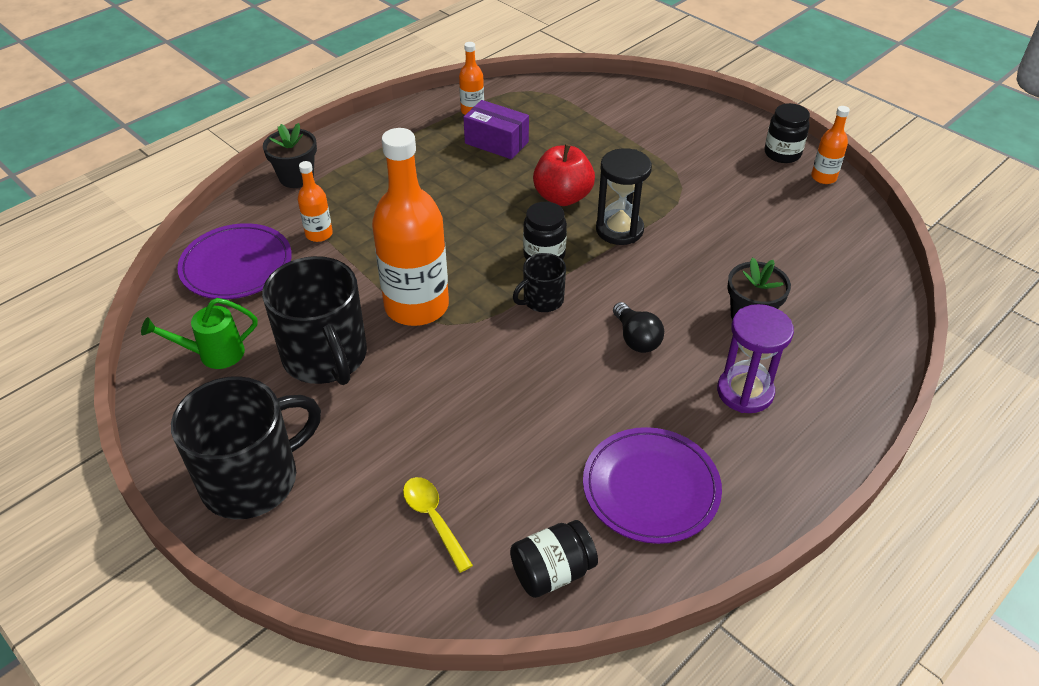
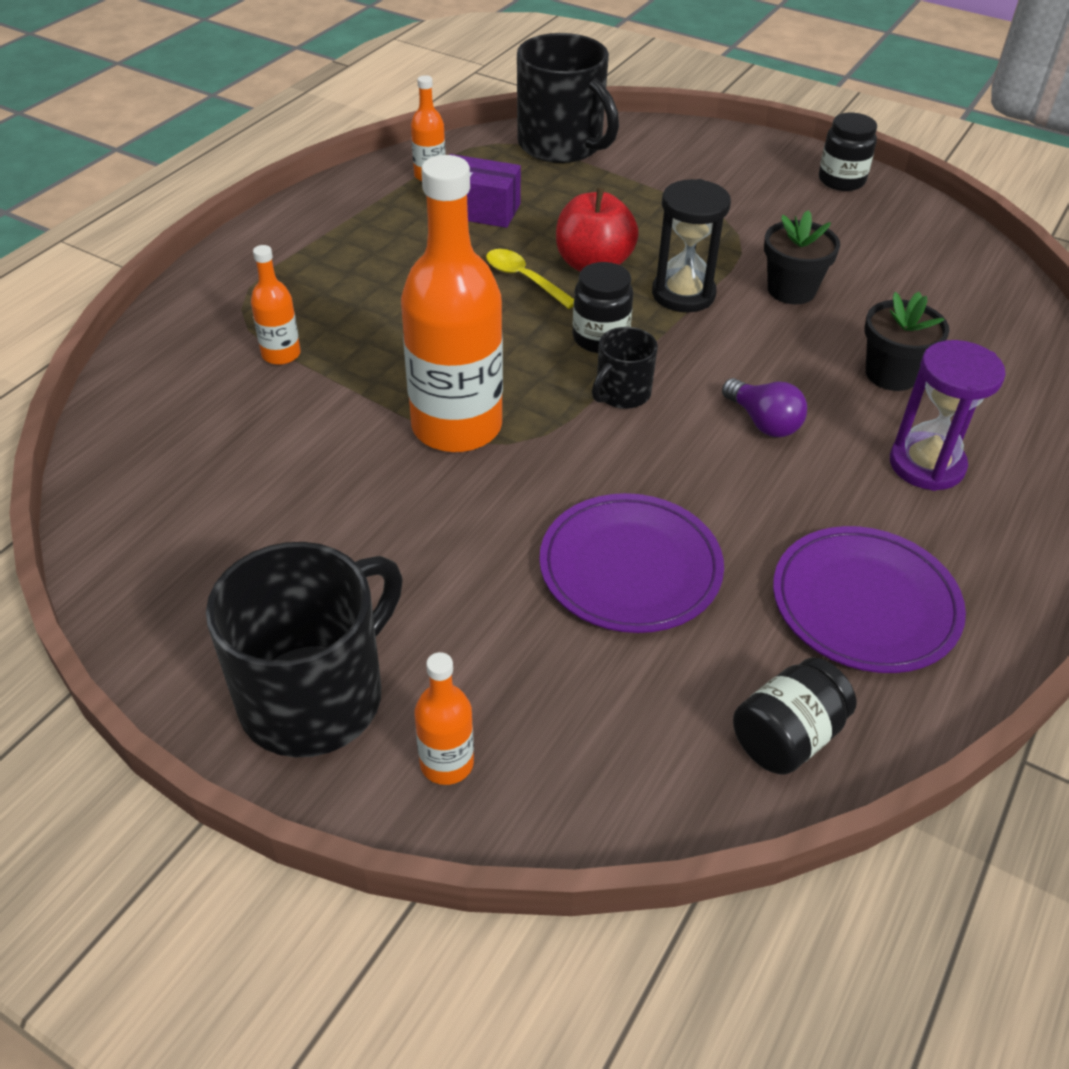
camera: 15 degrees left, 0 degrees up
green watering can [141,298,257,369] -> none
purple plate [177,223,292,299] -> purple plate moved to [539,493,724,633]
black mug [262,256,367,385] -> black mug moved to [517,33,619,163]
black flower pot [263,123,317,188] -> black flower pot moved to [764,210,840,304]
yellow spoon [403,477,473,573] -> yellow spoon moved to [486,249,574,309]
black light bulb [613,302,664,353] -> purple light bulb [722,378,807,437]
orange bottle [811,106,850,184] -> orange bottle moved to [415,652,474,785]

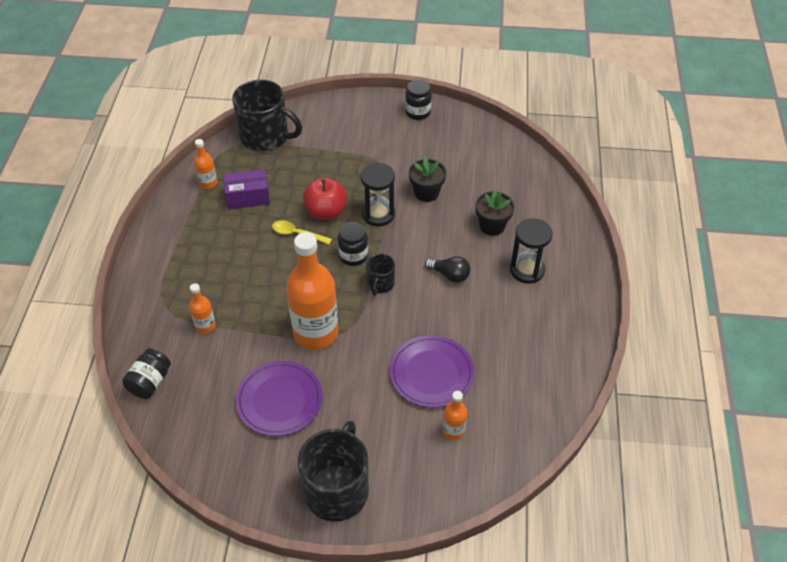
camera: 25 degrees left, 5 degrees up
orange bottle [415,652,474,785] -> orange bottle moved to [443,391,467,440]
purple light bulb [722,378,807,437] -> black light bulb [425,256,470,283]
black jar [733,658,857,775] -> black jar moved to [122,348,171,399]
purple plate [773,526,966,673] -> purple plate moved to [236,361,323,436]
purple hourglass [890,340,1006,491] -> black hourglass [510,218,553,284]

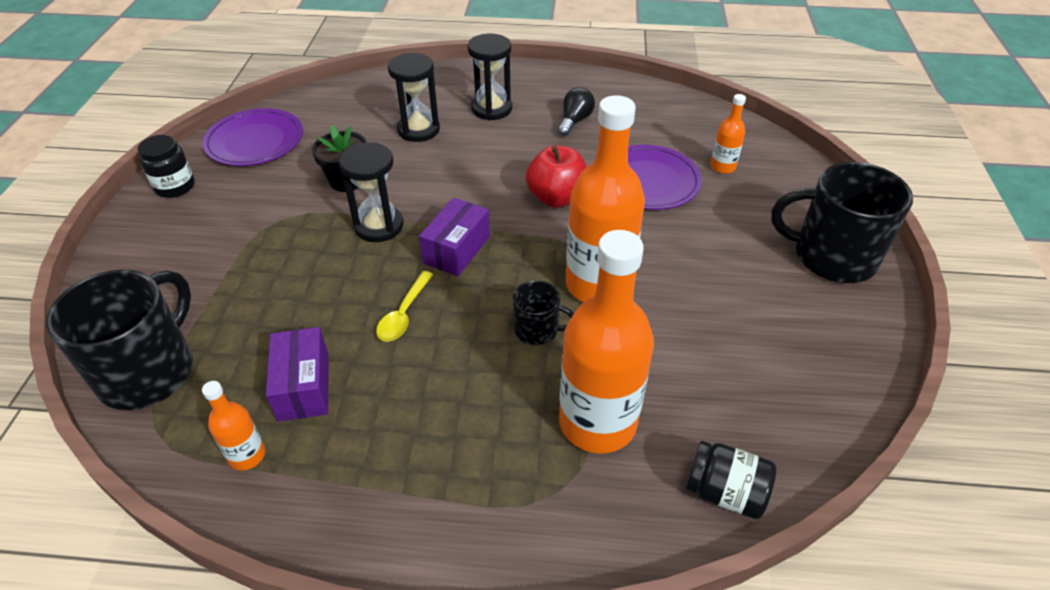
camera: 90 degrees left, 5 degrees down
orange bottle [189,283,216,334] -> orange bottle [559,230,654,454], size x2.19
purple plate [236,361,323,436] -> purple plate moved to [203,108,303,166]
red apple [303,177,347,220] -> red apple moved to [526,145,587,208]
black jar [338,222,368,266] -> purple box [419,198,490,276]
black mug [366,253,395,296] -> black mug moved to [513,280,574,345]
black light bulb [425,256,470,283] -> black light bulb moved to [557,87,595,136]
black flower pot [475,189,515,236] -> black hourglass [388,53,440,142]

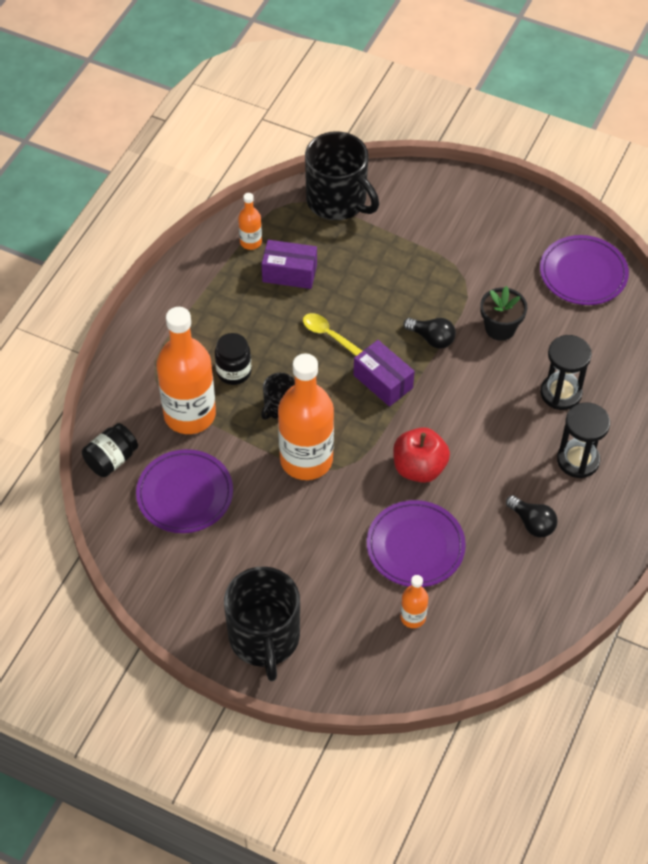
camera: 110 degrees right, 10 degrees up
black jar [138,135,195,198] -> black jar moved to [215,333,251,385]
black hourglass [339,142,403,242] -> black light bulb [404,318,456,349]
black mug [771,162,913,283] -> black mug turned 135 degrees clockwise [224,566,300,681]
none -> purple plate [136,449,233,533]

